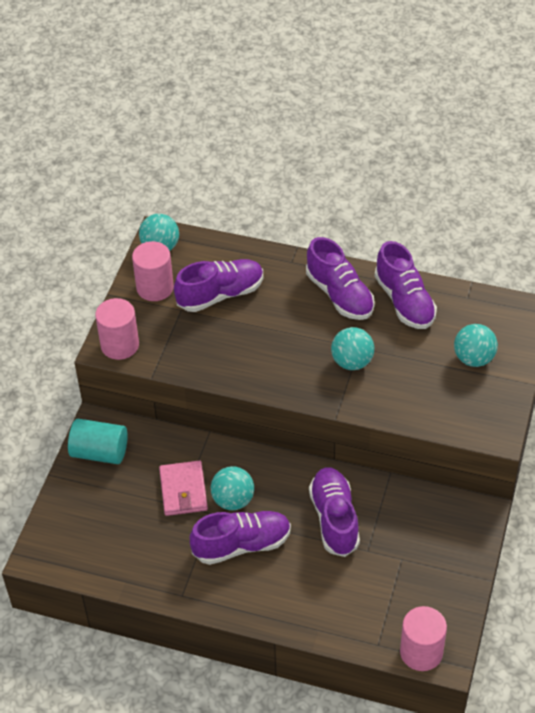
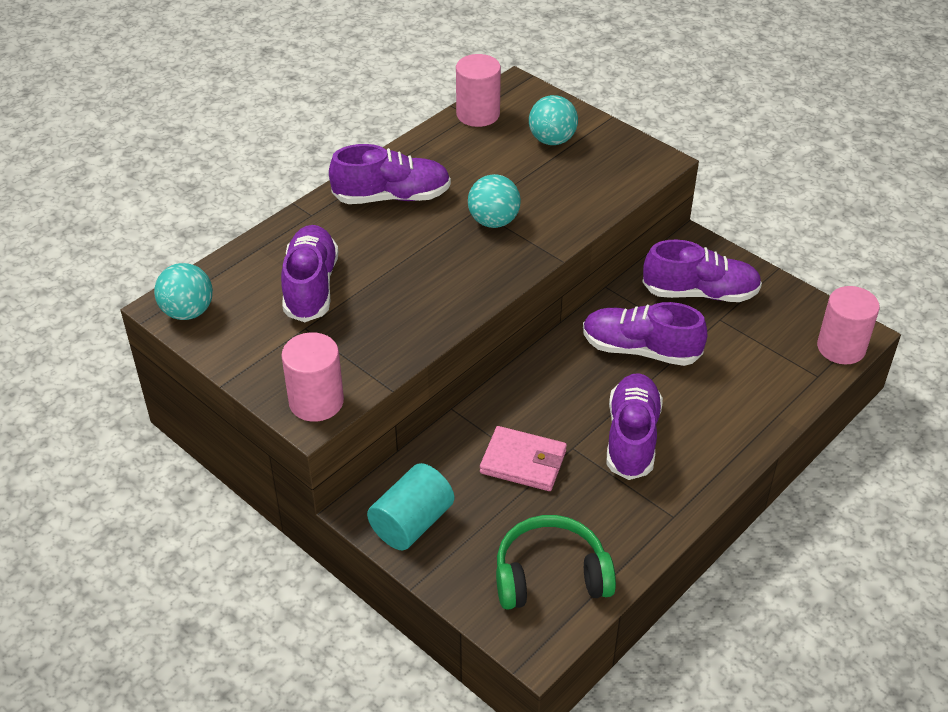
camera: 65 degrees left, 5 degrees down
pink cylinder [132,241,174,301] -> pink cylinder moved to [456,54,501,127]
turquoise ball [211,466,254,510] -> none
purple shoe [375,241,437,329] -> purple shoe moved to [643,240,762,302]
none -> green headphones [496,515,616,610]

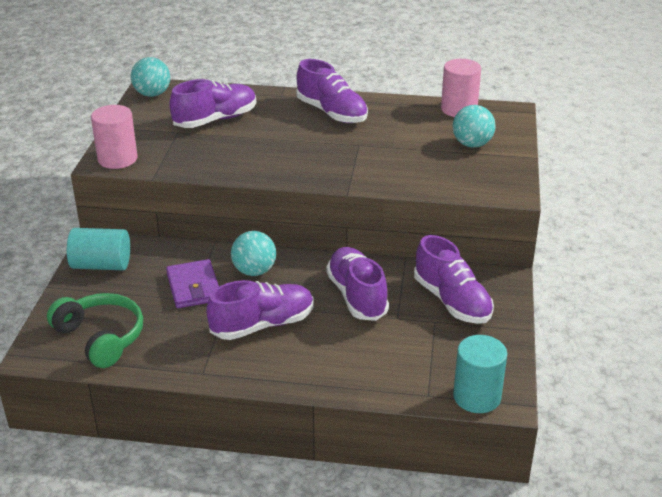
camera: 55 degrees right, 10 degrees down
turquoise ball [468,174,521,228] -> turquoise ball moved to [231,231,276,276]
pink wallet [480,426,567,491] -> purple wallet [166,259,219,308]
pink cylinder [817,286,880,365] -> turquoise cylinder [453,335,507,413]

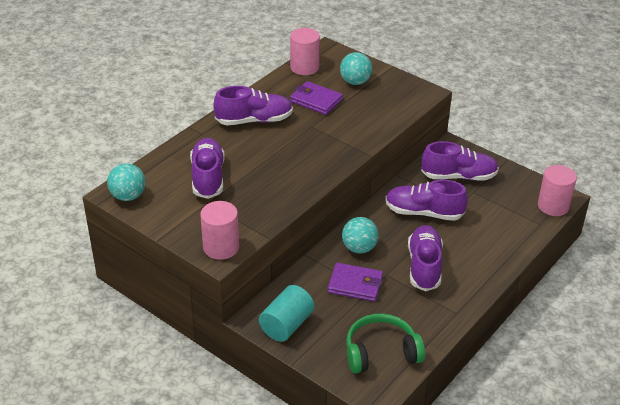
camera: 60 degrees left, 5 degrees up
turquoise cylinder [453,335,507,413] -> pink cylinder [538,165,577,216]
none -> purple wallet [290,81,343,115]

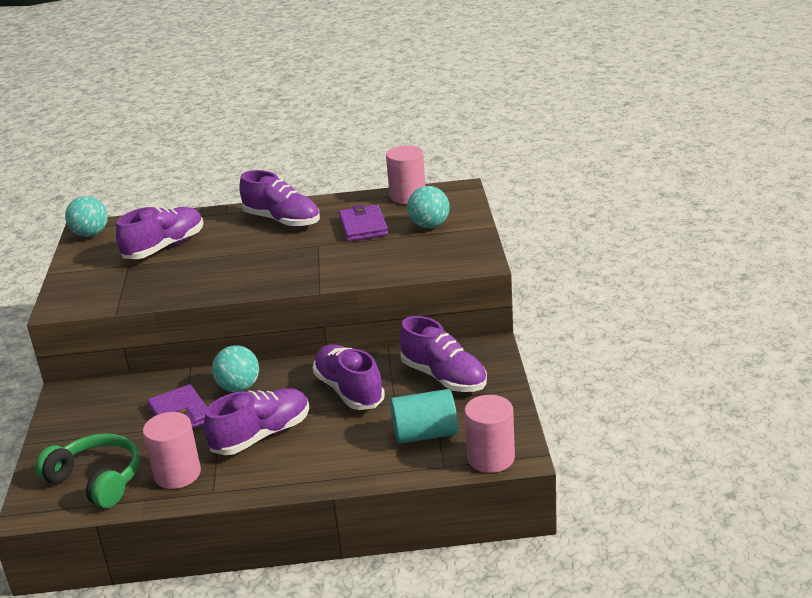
camera: 50 degrees right, 10 degrees down
pink cylinder [200,201,239,260] -> pink cylinder moved to [143,412,201,489]
turquoise cylinder [259,285,314,342] -> turquoise cylinder moved to [390,389,458,444]

